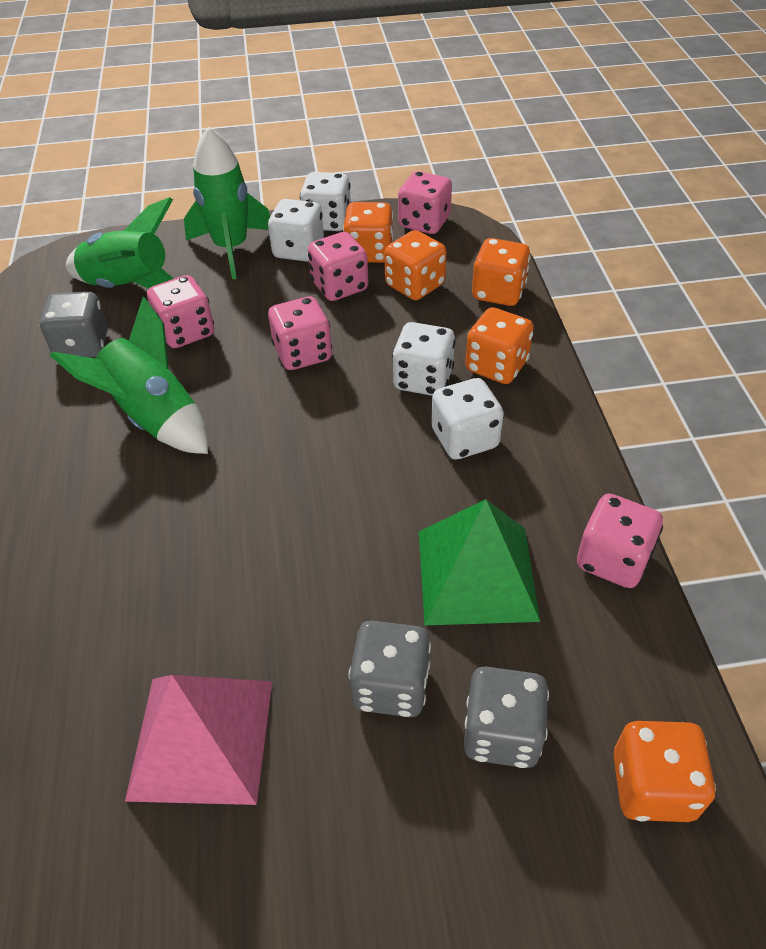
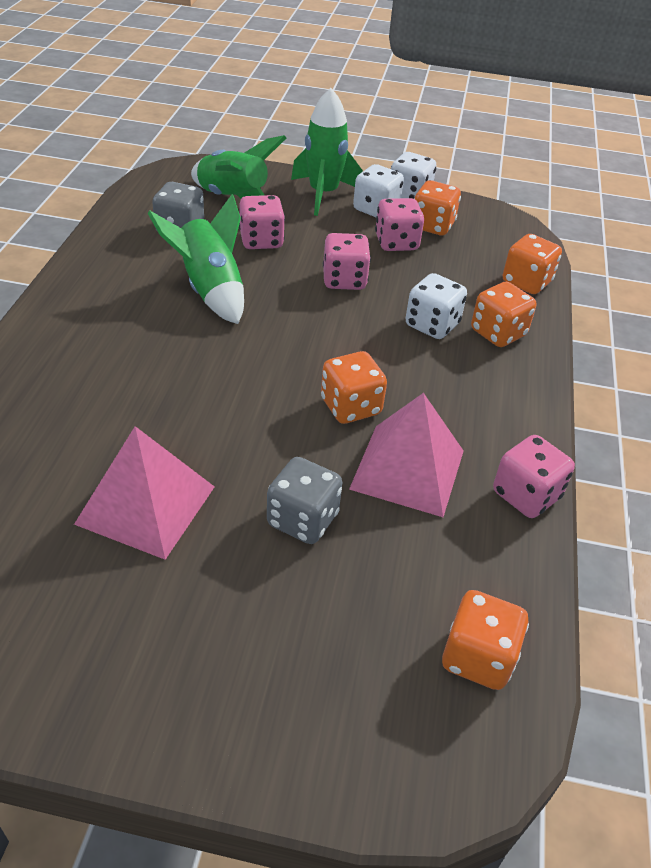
camera: 15 degrees right, 5 degrees down
orange dice [384,230,447,300] -> orange dice moved to [321,351,387,424]
pink dice [398,171,452,234] -> none
green pyramid [419,499,540,625] -> pink pyramid [349,393,464,517]
white dice [431,378,504,460] -> none
grey dice [464,667,549,768] -> none

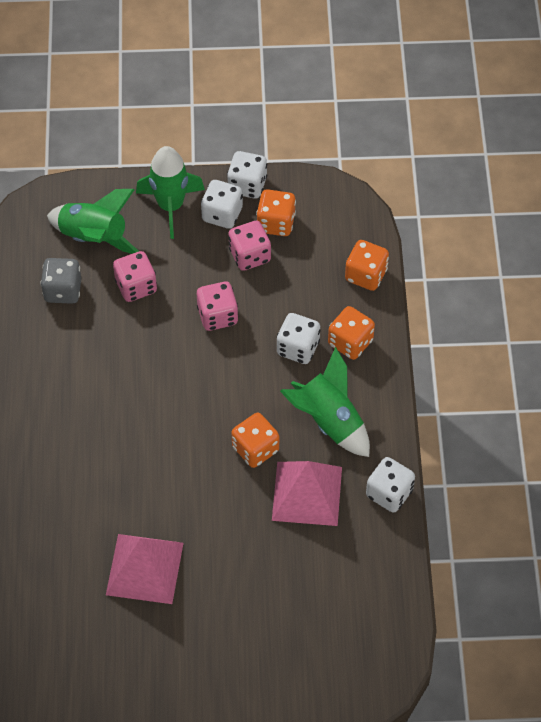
camera: 10 degrees left, 15 degrees up
green rocket [147,194,244,324] -> green rocket moved to [280,347,370,457]
grey dice [267,457,342,544] -> none
orange dice [442,590,529,690] -> none
pink dice [493,435,575,518] -> white dice [366,457,415,513]

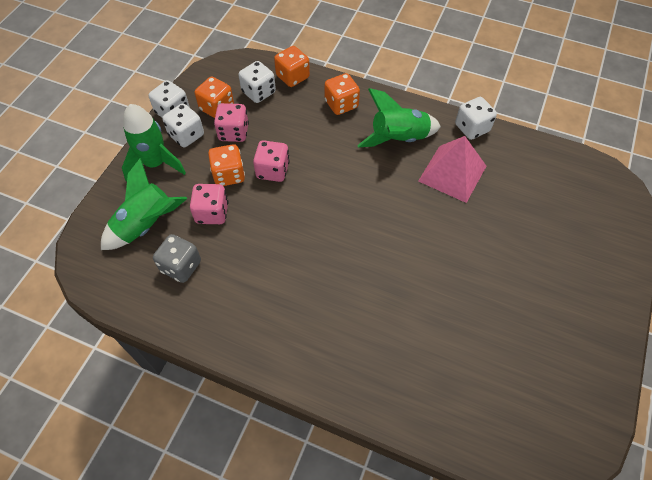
camera: 65 degrees left, 0 degrees up
pink pyramid [106,534,184,604] -> none
orange dice [232,413,279,468] -> orange dice moved to [208,144,245,186]
white dice [277,313,321,364] -> white dice moved to [238,61,276,103]

